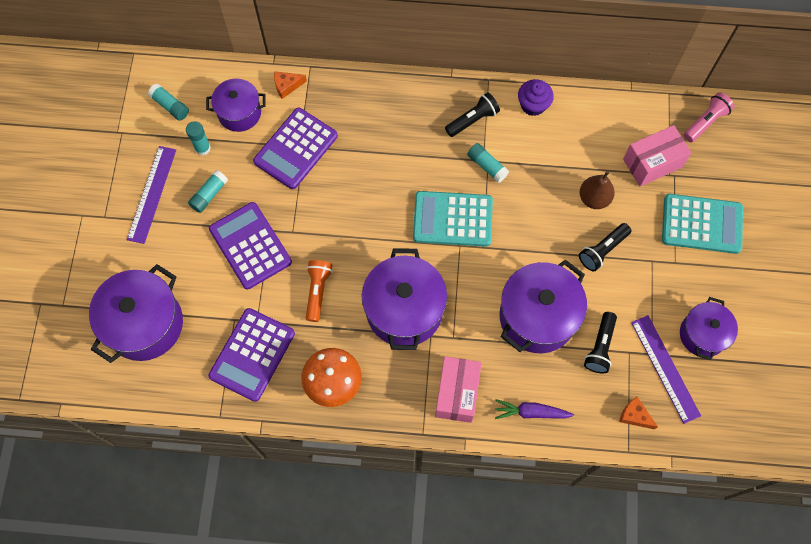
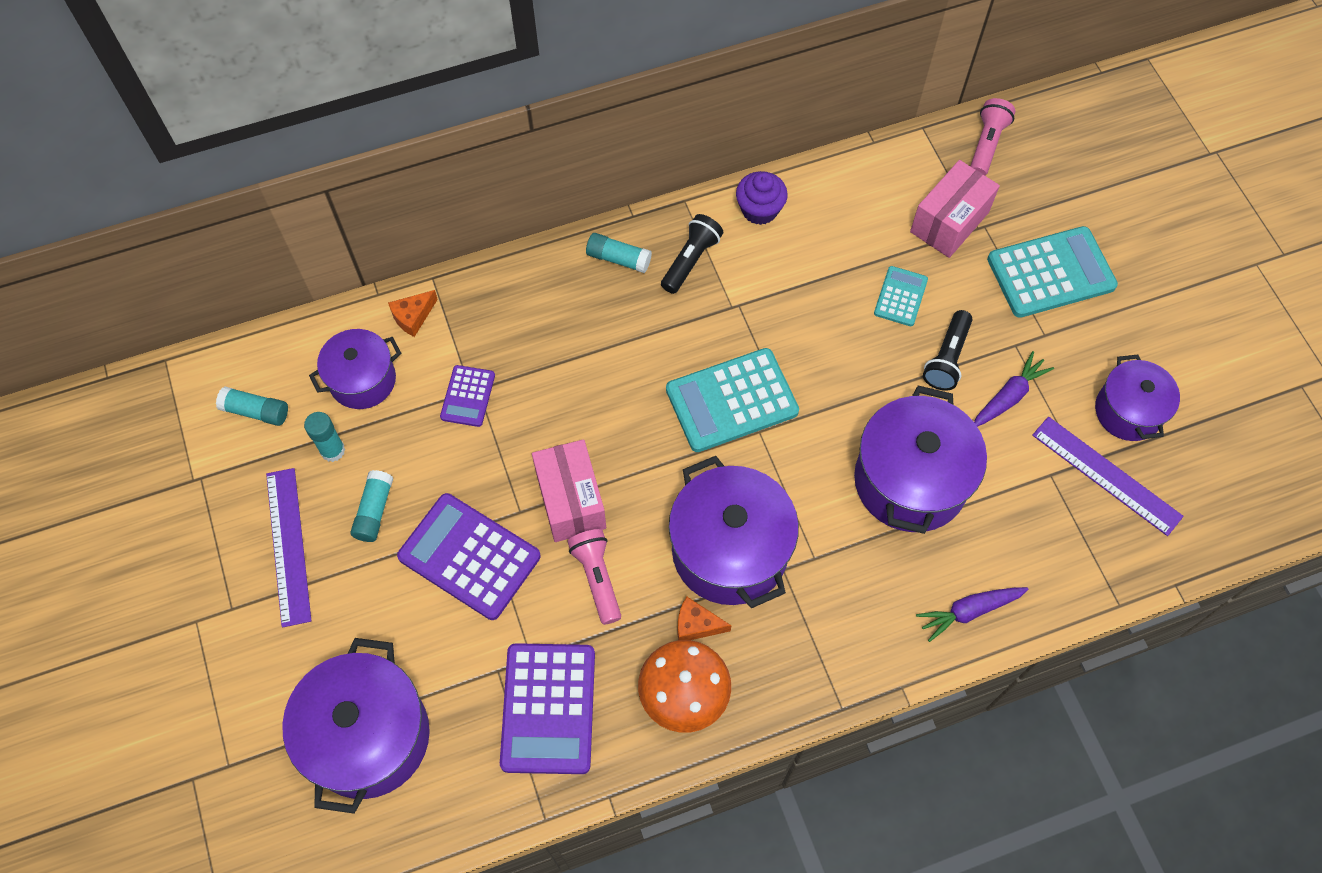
camera: 25 degrees left, 5 degrees down
purple calculator [253,108,338,189] -> purple calculator [440,365,495,427], size x0.53
orange flashlight [306,260,333,322] -> pink flashlight [567,529,621,625]
pink box [435,356,481,423] -> pink box moved to [532,439,606,542]
turquoise glue stick [467,143,509,183] -> turquoise glue stick moved to [586,233,652,273]
brown pear [580,171,615,209] -> turquoise calculator [874,266,928,326]
black flashlight [584,312,617,373] -> none
orange cheese [619,397,658,429] -> orange cheese moved to [678,597,732,640]
none -> purple carrot [974,351,1054,427]

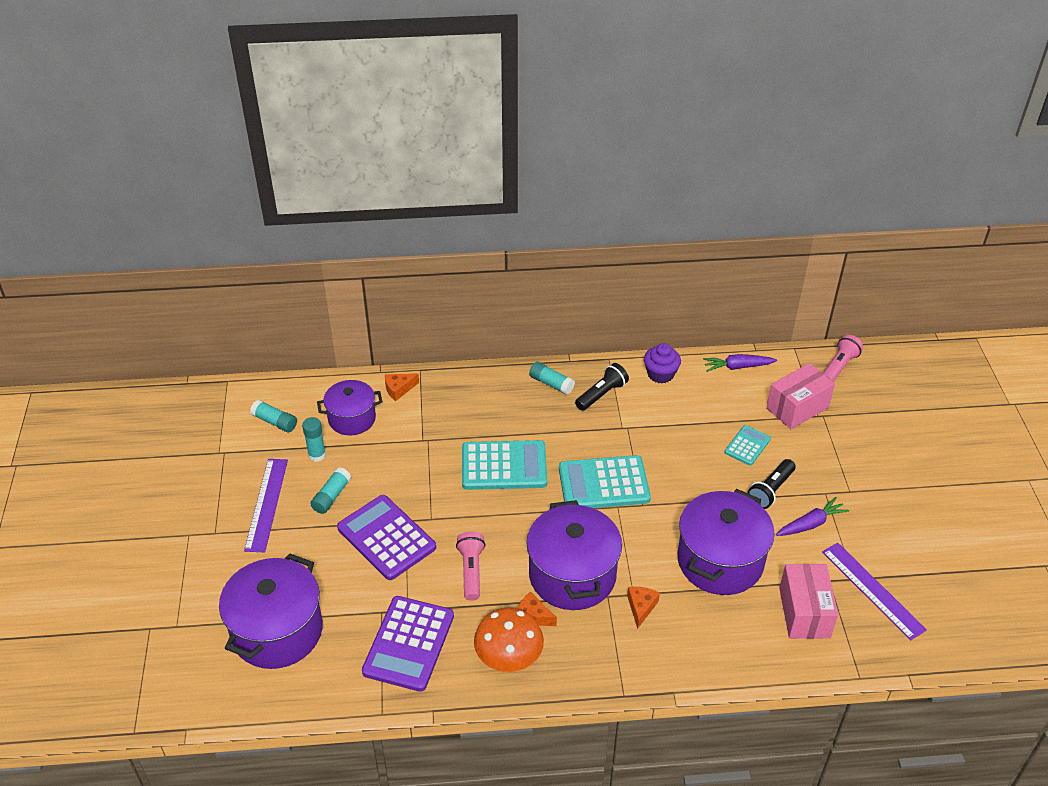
camera: 15 degrees right, 20 degrees down
purple calculator [440,365,495,427] -> none
pink box [532,439,606,542] -> pink box moved to [779,564,838,639]
purple carrot [916,587,1029,642] -> purple carrot moved to [703,354,777,372]
turquoise calculator [987,226,1118,318] -> turquoise calculator moved to [462,440,547,490]
purple pot [1095,354,1180,441] -> none
none -> orange cheese [627,587,660,629]

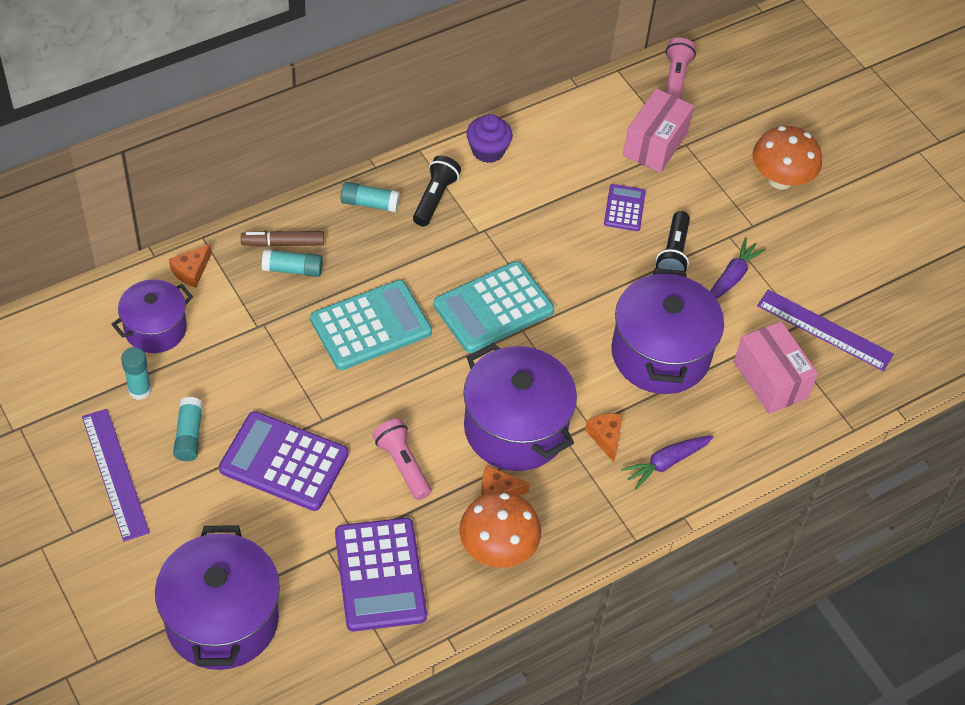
camera: 30 degrees left, 10 degrees up
turquoise glue stick [250,400,297,432] -> turquoise glue stick moved to [262,249,323,277]
purple carrot [703,354,777,372] -> purple carrot moved to [621,436,713,489]
turquoise calculator [725,425,771,466] -> purple calculator [604,184,646,231]
none -> brown marker [241,231,324,247]
none -> orange mushroom [752,126,822,190]

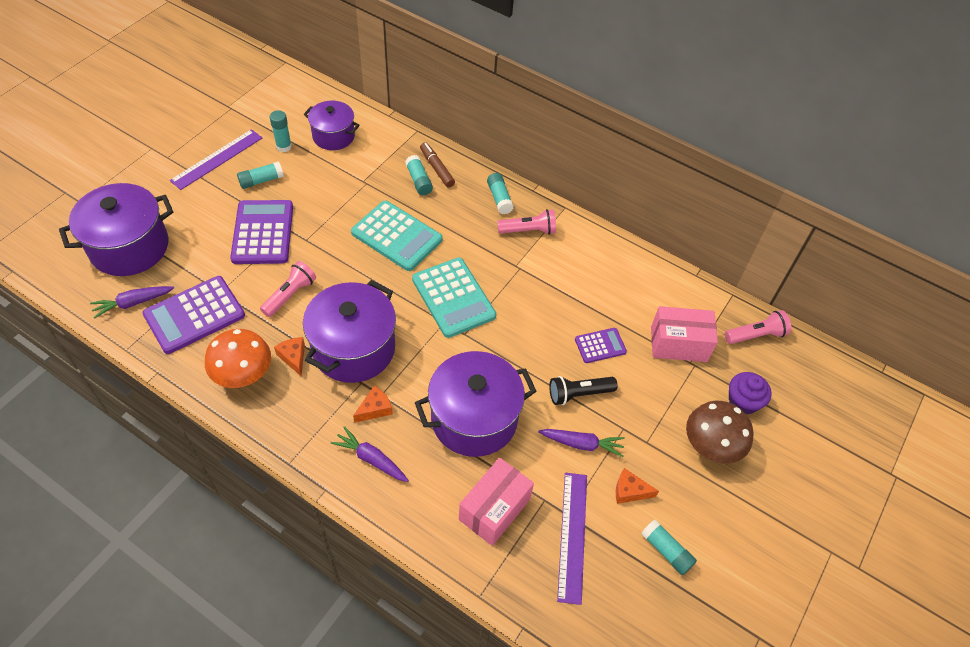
camera: 65 degrees right, 0 degrees up
orange cheese [169,244,211,288] -> orange cheese moved to [616,468,659,504]
black flashlight [413,155,461,226] -> pink flashlight [497,209,556,235]
turquoise calculator [433,261,554,353] -> turquoise calculator turned 150 degrees counterclockwise [412,257,496,338]
purple cupcake [466,114,513,163] -> purple cupcake moved to [729,372,772,415]
orange mushroom [752,126,822,190] -> brown mushroom [686,401,753,463]
none -> purple carrot [90,286,174,319]
none -> turquoise glue stick [641,519,697,575]

